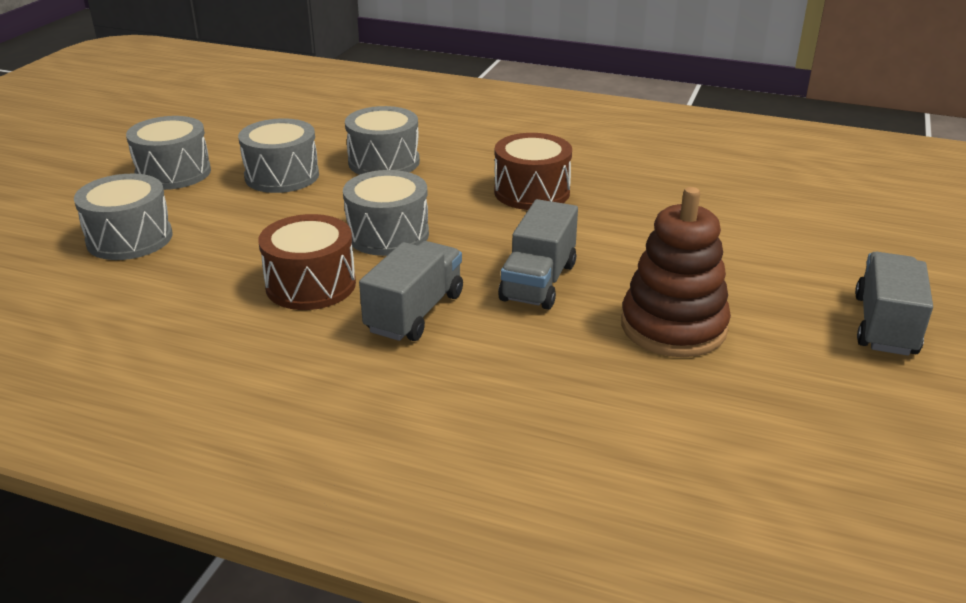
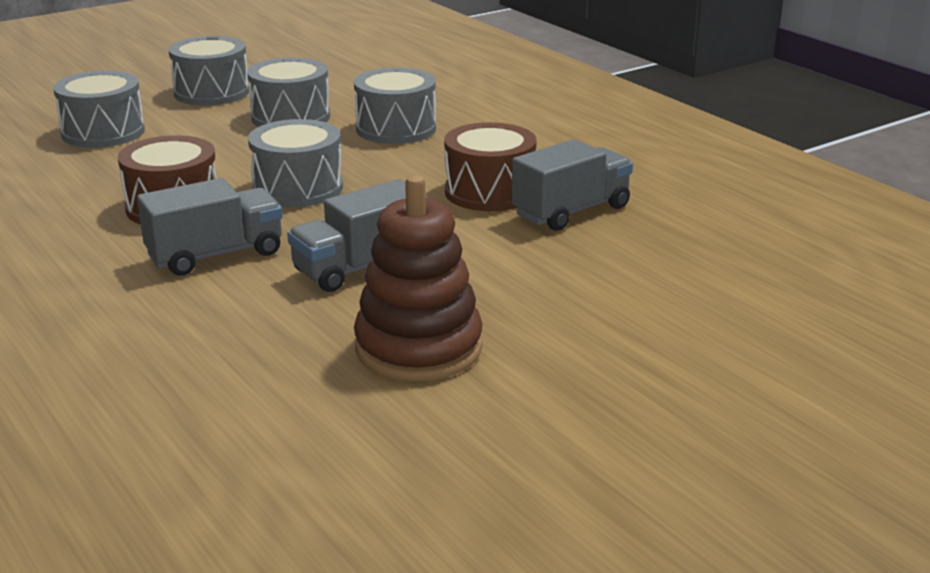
camera: 35 degrees right, 5 degrees down
grey truck [855,252,933,356] -> grey truck moved to [512,139,633,231]

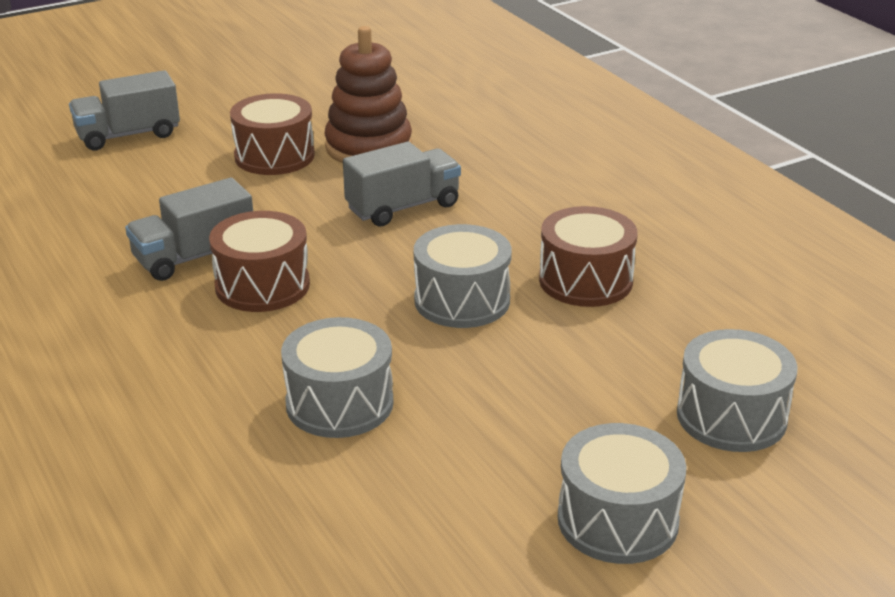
camera: 175 degrees left, 5 degrees up
grey truck [137,178,283,276] -> grey truck moved to [69,70,180,150]
grey drum [247,57,330,127] -> none
none -> brown drum [230,93,315,175]

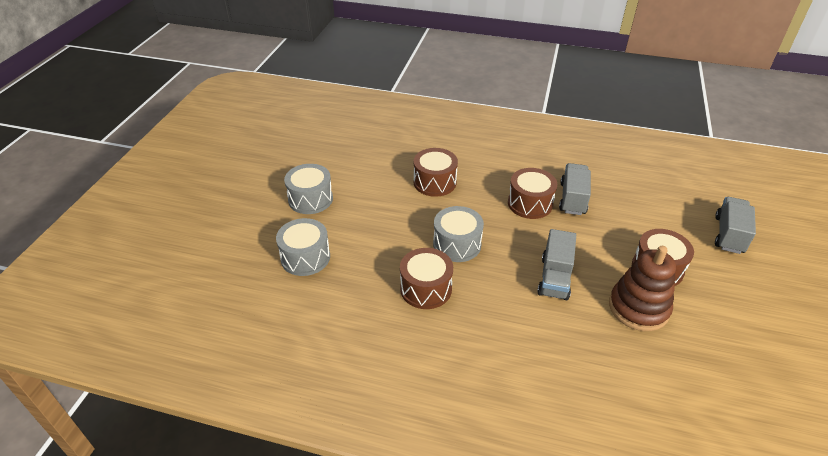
camera: 135 degrees right, 10 degrees up
grey drum [281,317,393,438] -> brown drum [414,148,458,197]

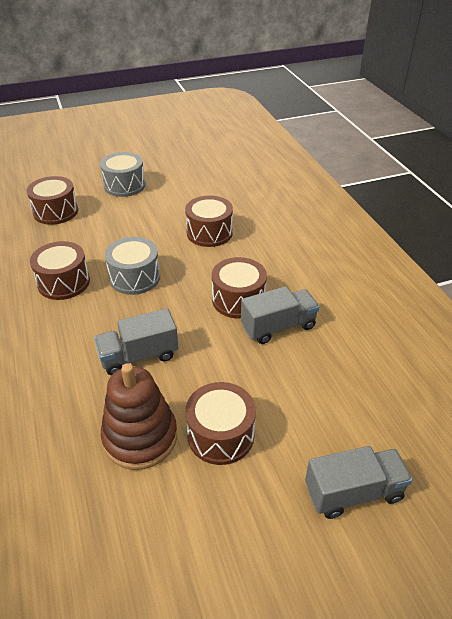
camera: 55 degrees right, 0 degrees up
grey drum [276,218,330,276] -> brown drum [27,176,78,225]

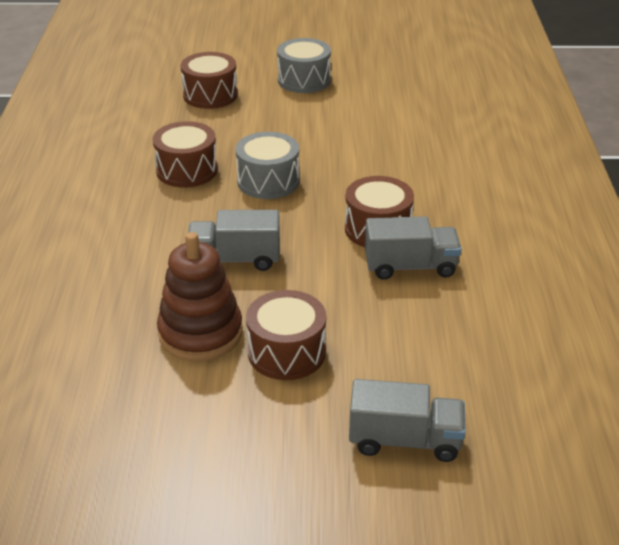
camera: 20 degrees right, 5 degrees down
brown drum [185,196,233,247] -> none

